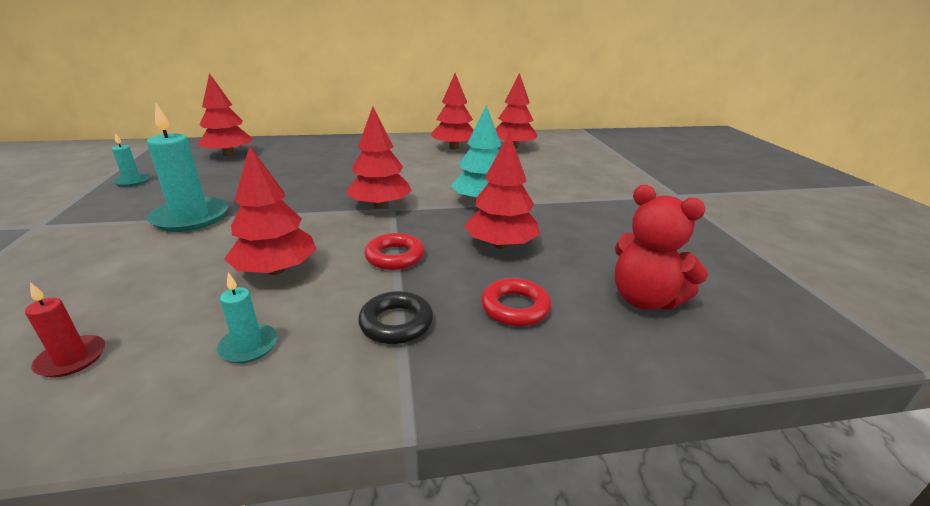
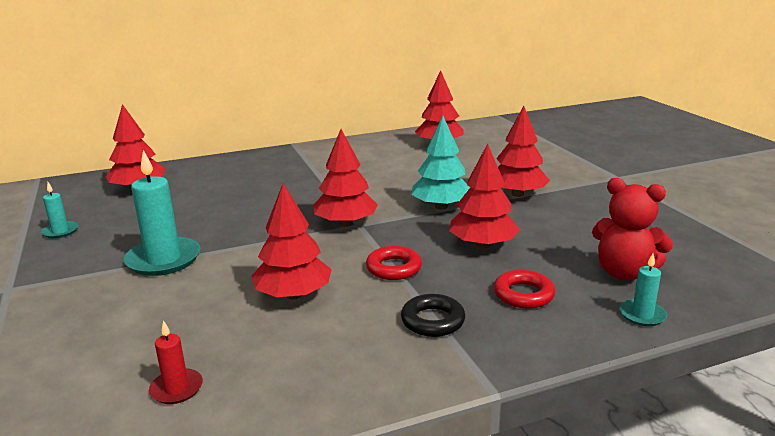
camera: 10 degrees left, 5 degrees down
turquoise candle [217,272,278,363] -> turquoise candle moved to [620,254,667,326]
red tree [431,73,474,149] -> red tree moved to [496,106,550,197]

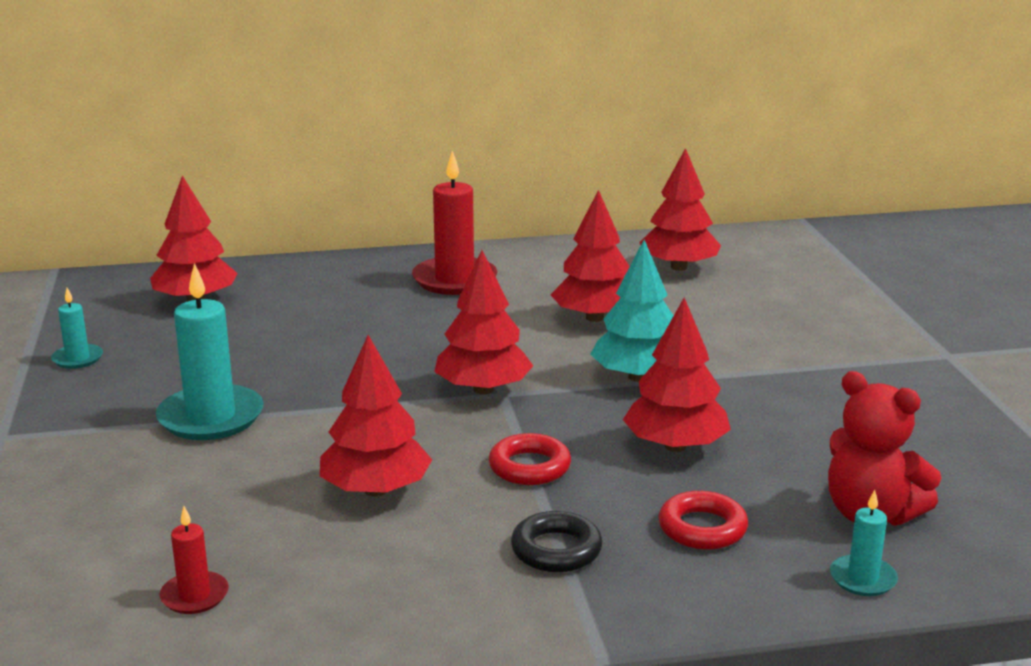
camera: 10 degrees right, 0 degrees up
red tree [496,106,550,197] -> red tree moved to [551,190,630,322]
none -> red candle [412,151,497,295]

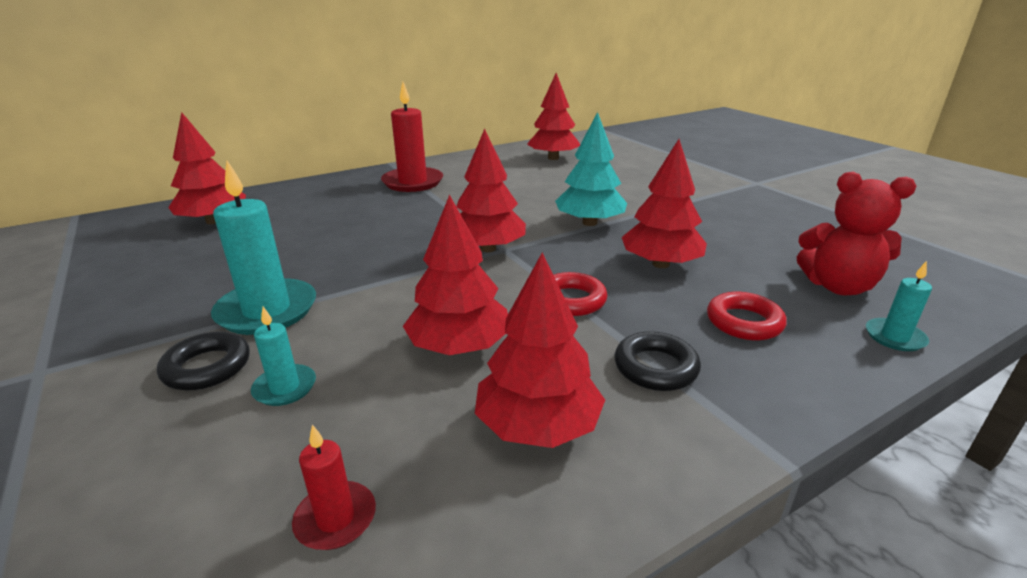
camera: 20 degrees left, 5 degrees up
turquoise candle [51,288,103,369] -> turquoise candle moved to [251,307,316,406]
red tree [551,190,630,322] -> red tree moved to [475,252,605,448]
none -> black ring [157,331,250,390]

